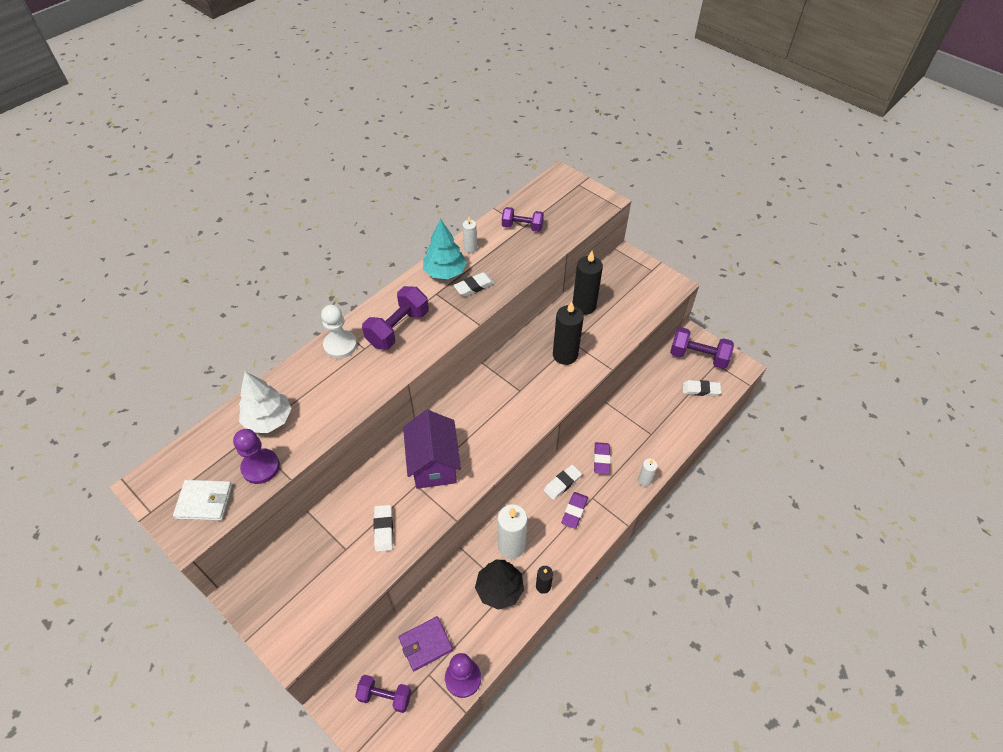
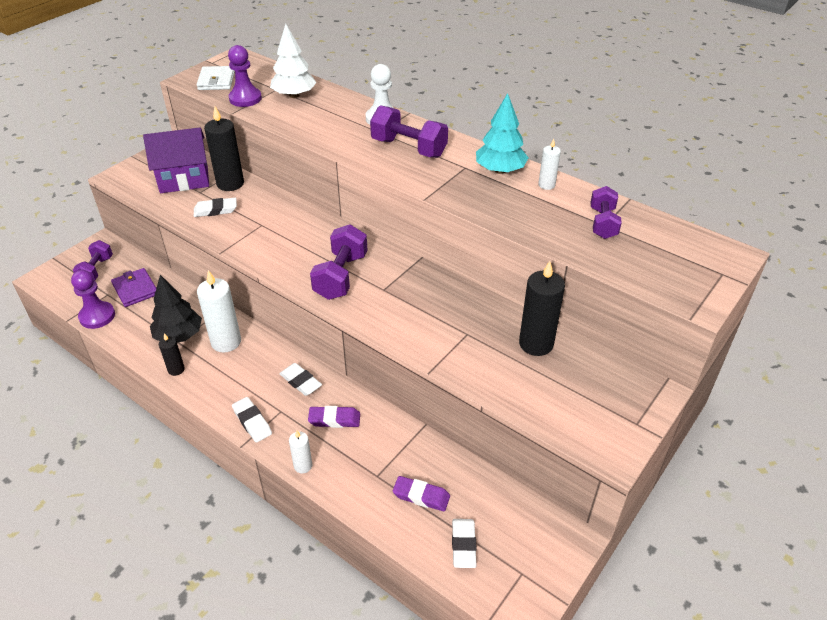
camera: 85 degrees right, 10 degrees down
purple house [403,410,461,489] -> purple house moved to [143,127,209,193]
white eraser [453,272,495,296] -> white eraser moved to [232,397,272,442]
black candle [553,301,584,365] -> black candle moved to [204,106,244,191]
purple eraser [561,492,588,528] -> purple eraser moved to [393,476,450,511]
purple dumbbell [670,327,734,369] -> purple dumbbell moved to [310,224,367,300]

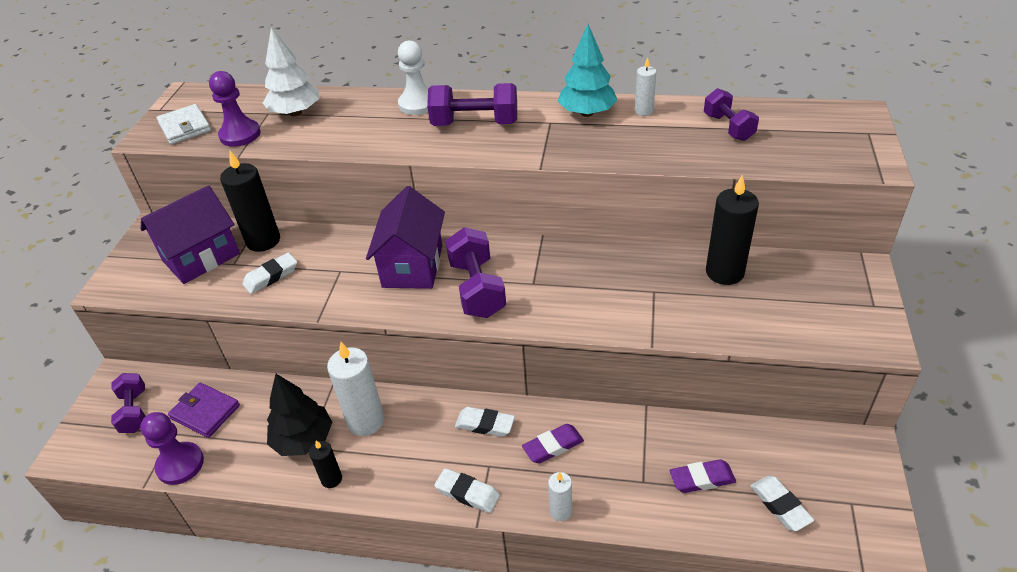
camera: 25 degrees left, 0 degrees up
none -> purple house [366,186,445,289]

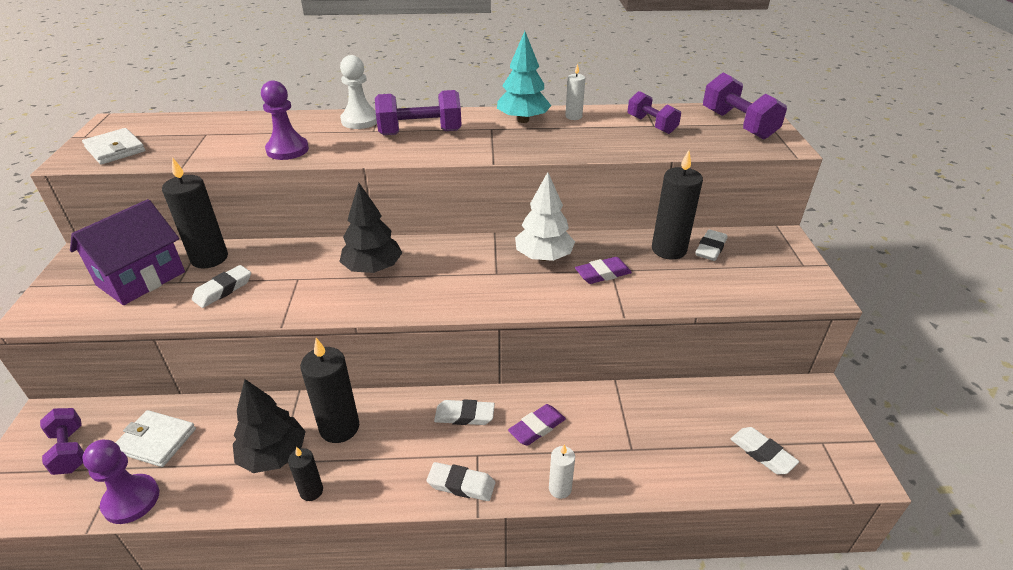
camera: 15 degrees left, 5 degrees down
purple wallet [168,383,240,438] -> white wallet [115,410,196,467]
purple pawn [209,71,261,147] -> purple pawn moved to [261,80,309,160]
white tree [263,28,319,116] -> white tree moved to [515,172,575,261]
white candle [327,342,385,436] -> black candle [300,338,359,443]
purple house [366,186,445,289] -> black tree [339,183,402,273]
purple dumbbell [445,227,506,318] -> purple dumbbell moved to [703,73,787,139]
purple eraser [670,459,736,493] -> purple eraser moved to [575,257,632,284]
none -> white eraser [695,229,727,261]

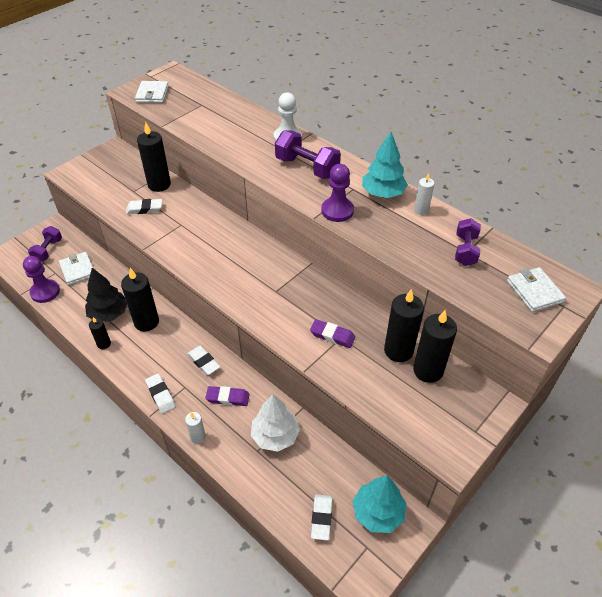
camera: 45 degrees right, 10 degrees up
purple house [70,199,185,305] -> none
purple pawn [261,80,309,160] -> purple pawn moved to [322,164,354,222]
black tree [339,183,402,273] -> none
white tree [515,172,575,261] -> white tree moved to [251,394,300,452]
white eraser [695,229,727,261] -> black candle [413,310,457,383]
purple dumbbell [703,73,787,139] -> white wallet [507,267,566,312]
none -> turquoise tree [353,476,406,533]

